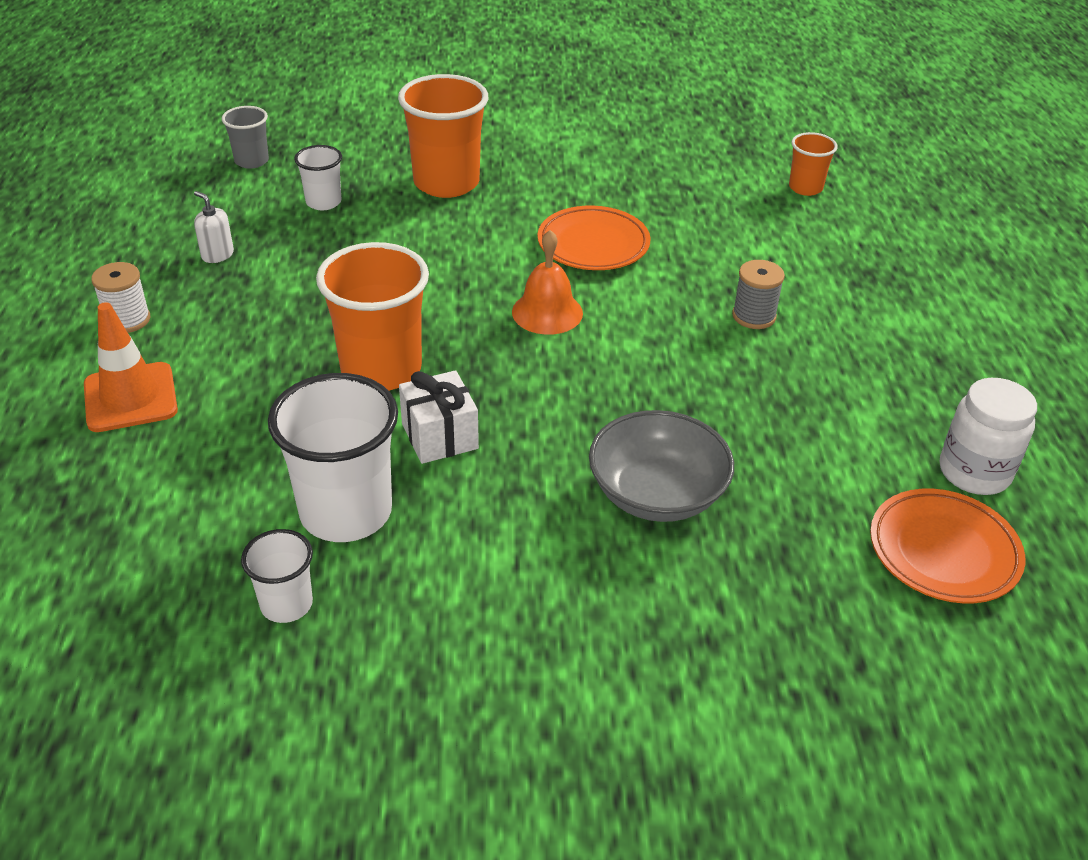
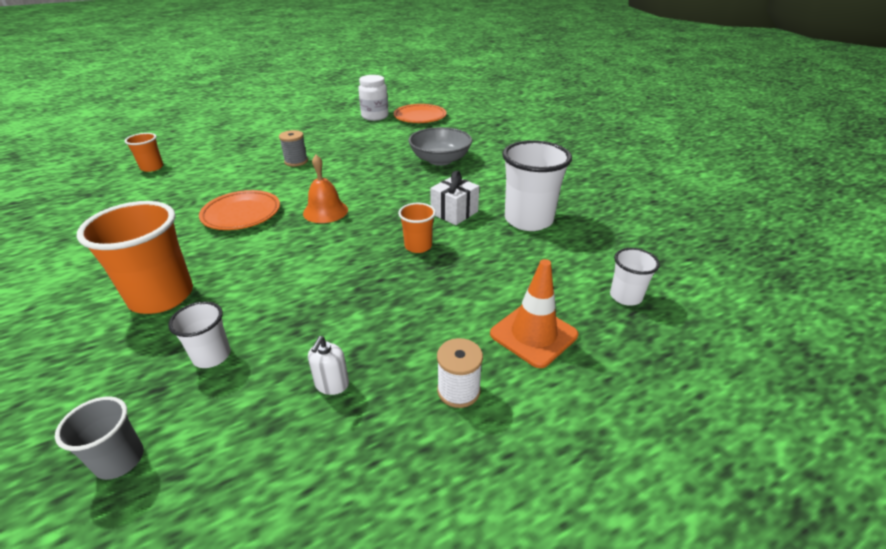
camera: 115 degrees left, 5 degrees down
white cup [241,529,313,623] -> white cup moved to [610,248,660,306]
orange cup [316,242,429,391] -> orange cup [398,203,436,253], size x0.52

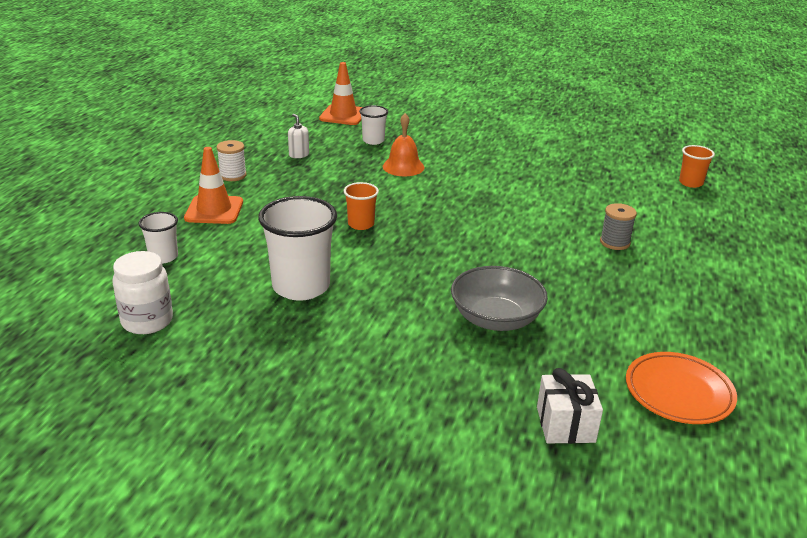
camera: 135 degrees right, 5 degrees down
grey cup [55,396,144,480] -> orange traffic cone [319,62,362,125]
orange cup [77,201,193,314] -> none
orange plate [199,190,280,230] -> none
orange bell [303,155,348,223] -> orange bell moved to [383,113,424,176]
white jar [358,75,389,121] -> white jar moved to [112,251,173,334]
white gift [430,171,479,225] -> white gift moved to [537,368,603,444]

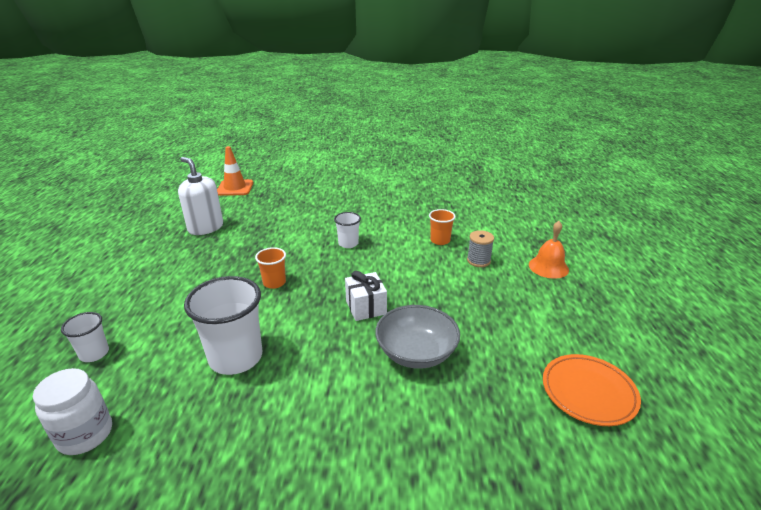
camera: 15 degrees left, 0 degrees up
orange traffic cone [184,147,243,224] -> none
white spool [217,140,247,181] -> none
white soap dispenser [288,114,309,158] -> white soap dispenser [178,157,223,235], size x2.08
white cup [359,105,388,145] -> white cup moved to [334,212,361,248]
orange bell [383,113,424,176] -> orange bell moved to [529,221,569,279]
white gift [537,368,603,444] -> white gift moved to [345,271,387,321]
orange cup [679,145,715,188] -> orange cup moved to [429,209,456,245]

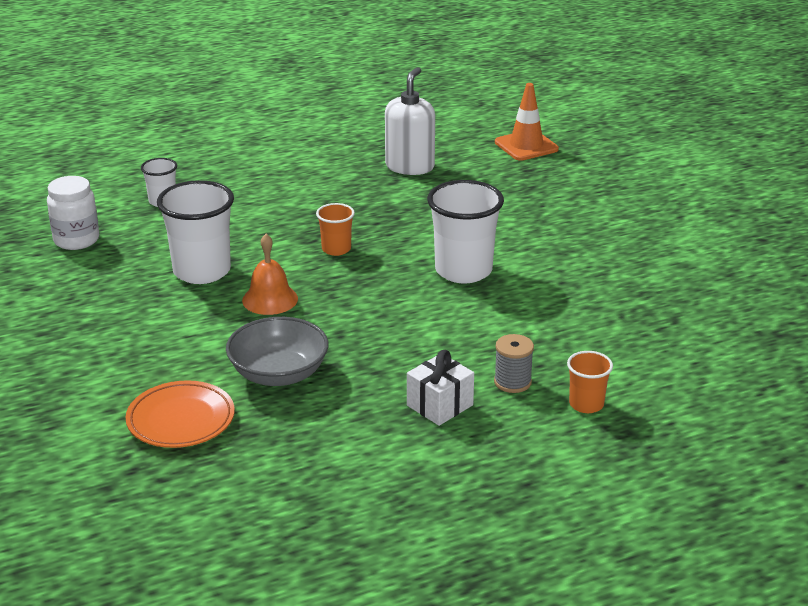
camera: 65 degrees right, 0 degrees up
white cup [334,212,361,248] -> white cup [427,180,504,283], size x1.91
white gift [345,271,387,321] -> white gift moved to [407,350,474,426]
orange cup [429,209,456,245] -> orange cup moved to [567,351,613,413]
orange bell [529,221,569,279] -> orange bell moved to [242,234,298,315]
orange plate [543,354,641,426] -> orange plate moved to [125,380,235,448]

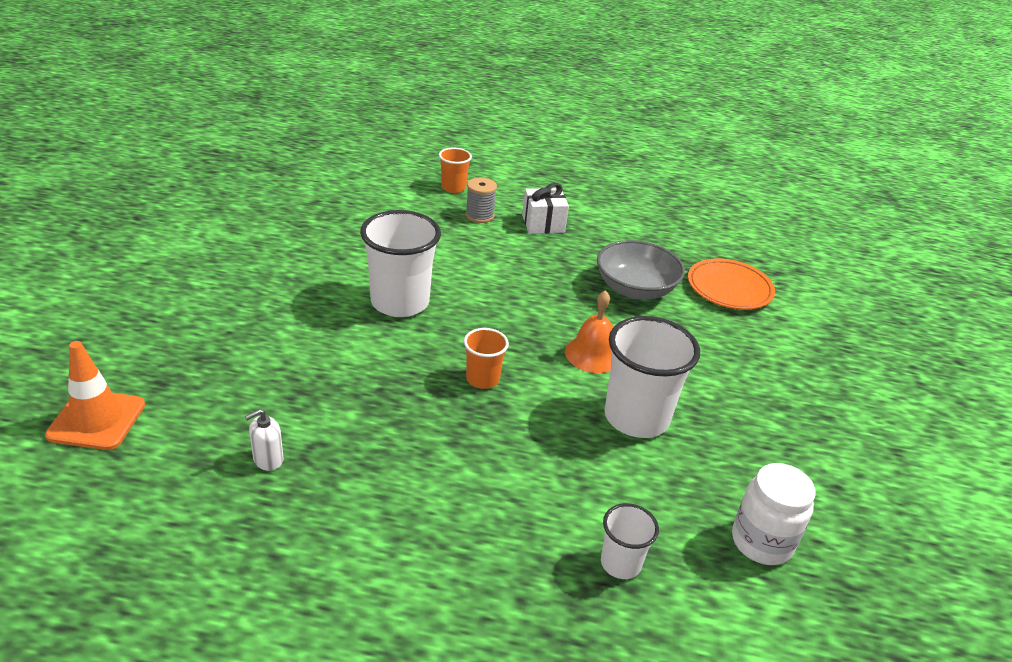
camera: 150 degrees left, 5 degrees up
white soap dispenser [385,67,435,175] -> white soap dispenser [245,409,283,471], size x0.48

